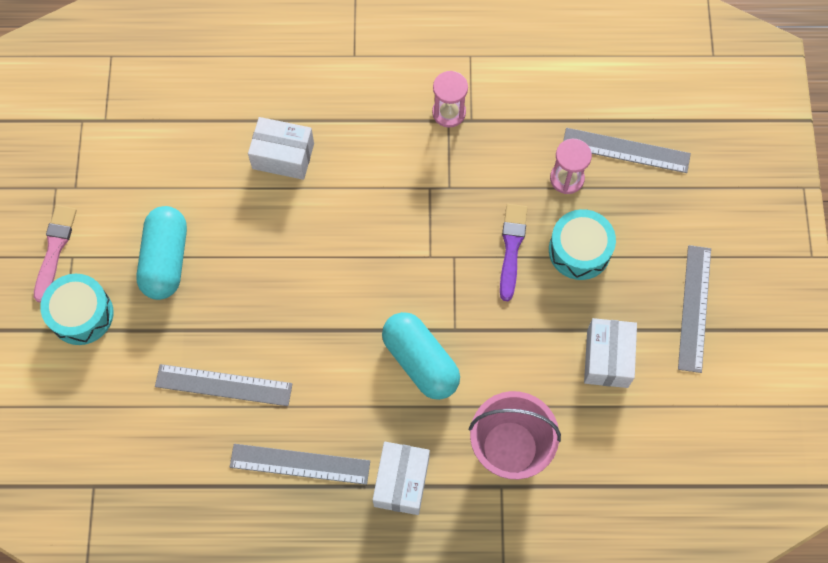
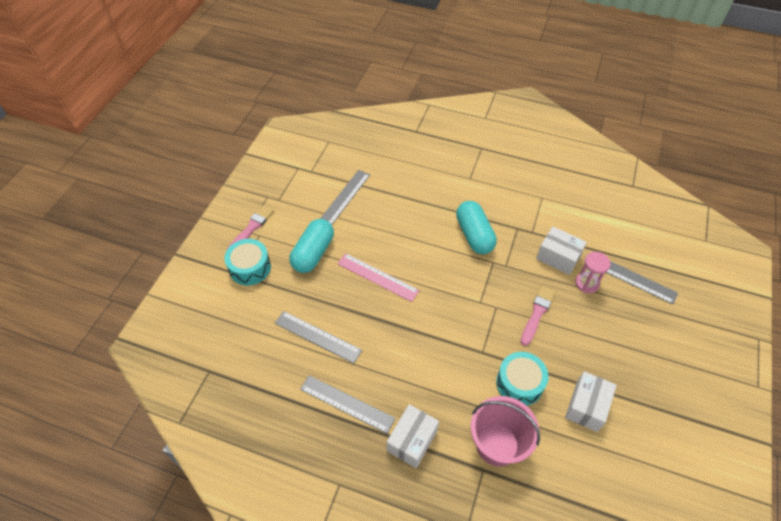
camera: 20 degrees right, 15 degrees down
white box [248,117,314,180] -> white box moved to [536,227,587,275]
turquoise capsule [382,312,460,400] -> turquoise capsule moved to [456,201,497,254]
pink hourglass [432,71,468,128] -> none
purple brush [500,204,528,301] -> pink brush [521,286,555,346]
turquoise drum [549,209,616,280] -> turquoise drum moved to [496,352,549,406]
grey ruler [678,245,711,373] -> grey ruler moved to [320,170,370,225]
none -> pink ruler [337,253,420,302]

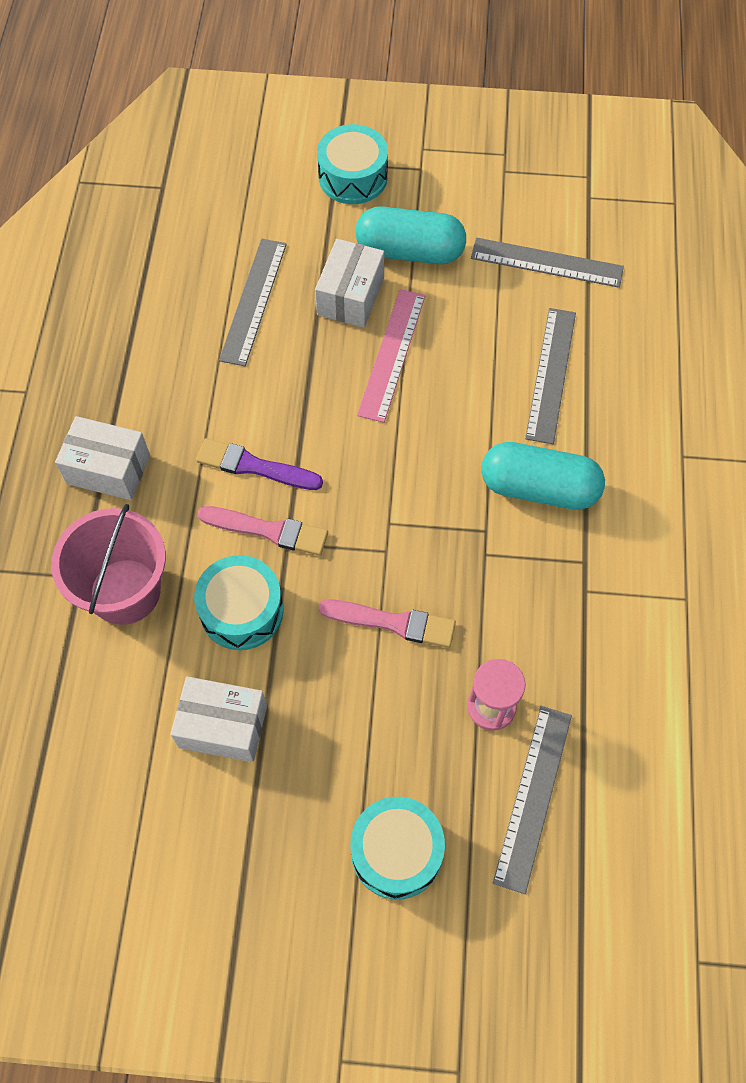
camera: 75 degrees right, 10 degrees up
pink brush [227,205,274,249] -> pink brush moved to [198,506,328,556]
grey ruler [300,375,395,434] -> grey ruler moved to [525,308,576,444]
turquoise capsule [456,201,497,254] -> turquoise capsule turned 45 degrees clockwise [481,442,605,510]
white box [536,227,587,275] -> white box moved to [315,239,384,328]
none -> purple brush [196,438,323,490]
none -> turquoise drum [350,797,445,900]

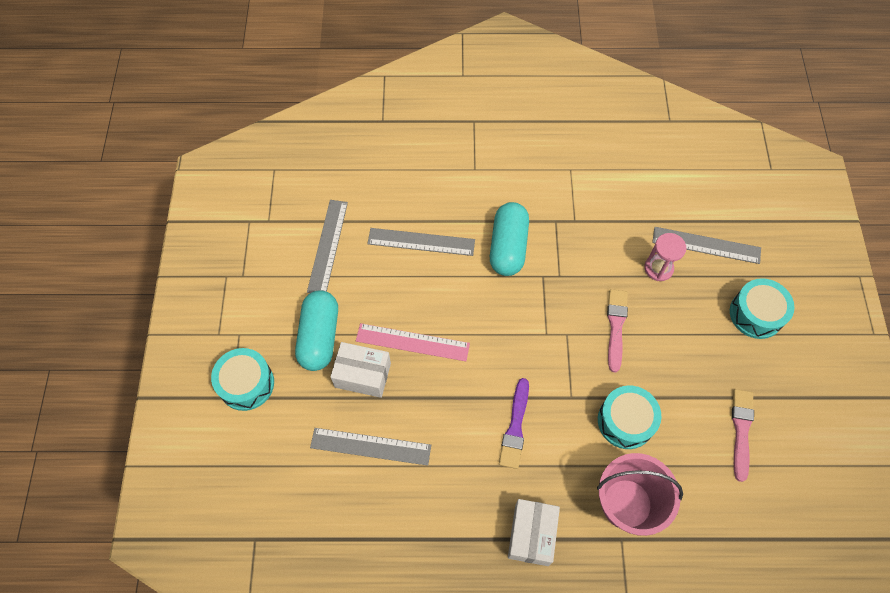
camera: 95 degrees left, 0 degrees up
white box [170,677,267,762] -> none
pink brush [198,506,328,556] -> pink brush moved to [732,389,754,482]

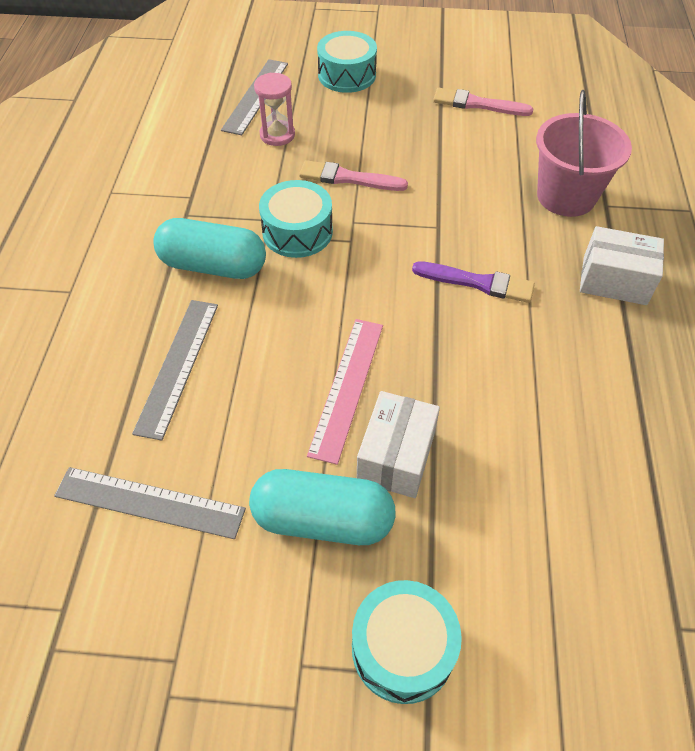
camera: 85 degrees left, 10 degrees down
grey ruler [310,428,431,466] -> none
turquoise drum [598,385,661,449] -> turquoise drum moved to [259,180,333,258]

